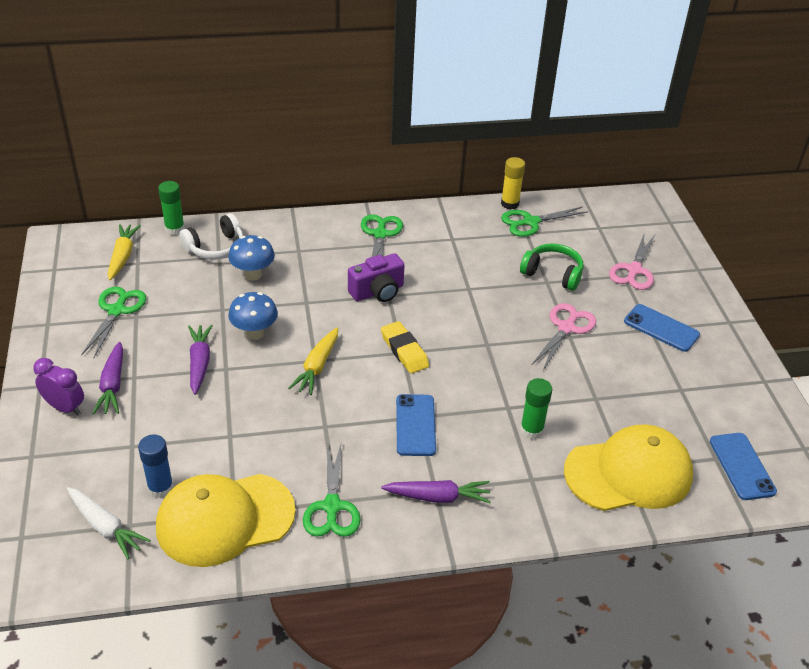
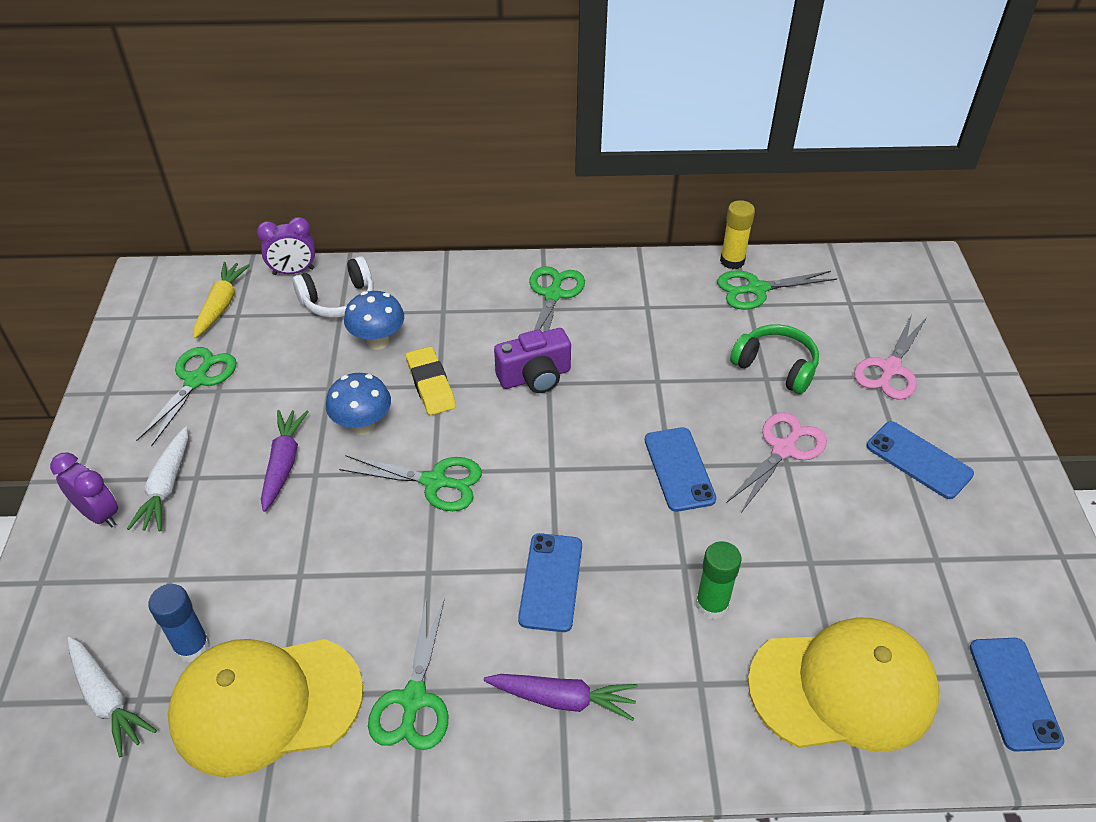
camera: 10 degrees right, 5 degrees up
purple carrot [92,342,123,415] -> white carrot [127,426,188,532]
green glue stick [158,181,185,235] -> purple clock [257,217,315,275]
yellow carrot [288,328,338,395] -> green scissors [339,455,482,511]
yellow eraser [381,321,429,374] -> yellow eraser moved to [406,346,456,415]
none -> blue phone [645,427,716,512]

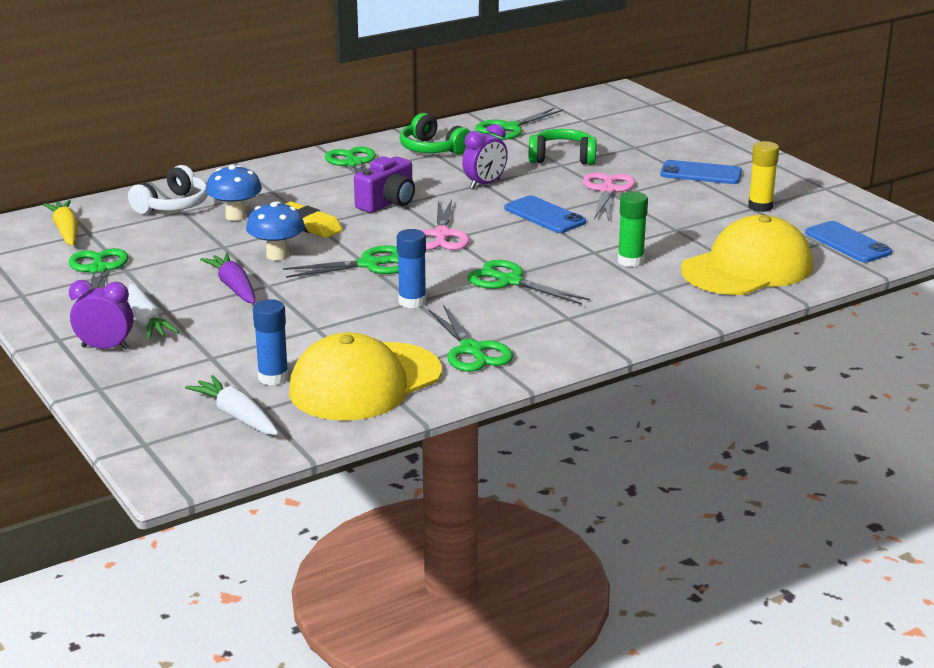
camera: 30 degrees left, 20 degrees down
white carrot [68,637,157,757] -> white carrot turned 150 degrees counterclockwise [185,375,279,435]
purple clock [257,217,315,275] -> purple clock moved to [462,124,508,189]
purple carrot [484,674,638,721] -> none
blue phone [518,533,582,632] -> green scissors [468,260,590,305]
yellow glue stick [720,200,755,269] -> yellow glue stick moved to [748,141,779,212]
pink scissors [854,314,927,400] -> pink scissors moved to [422,199,470,250]
none -> blue glue stick [397,229,426,308]
none -> green headphones [400,113,470,155]

